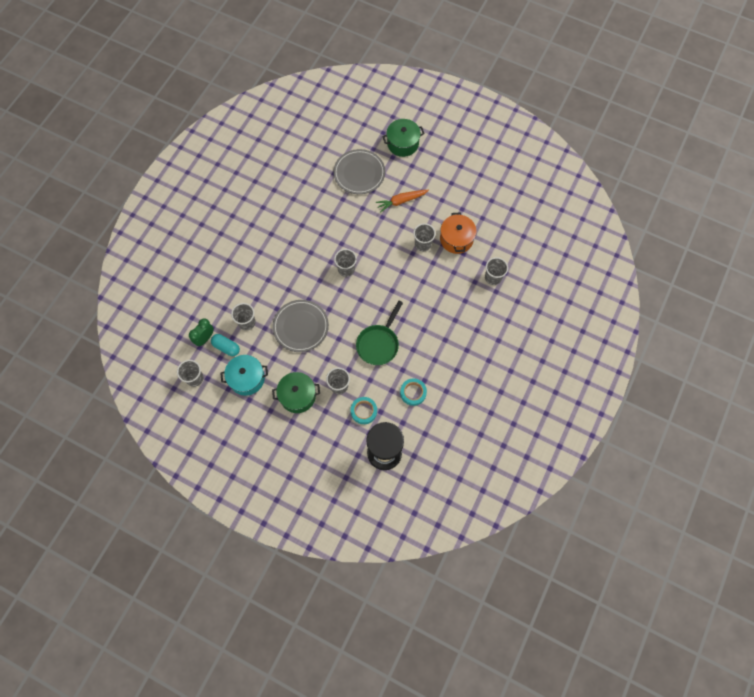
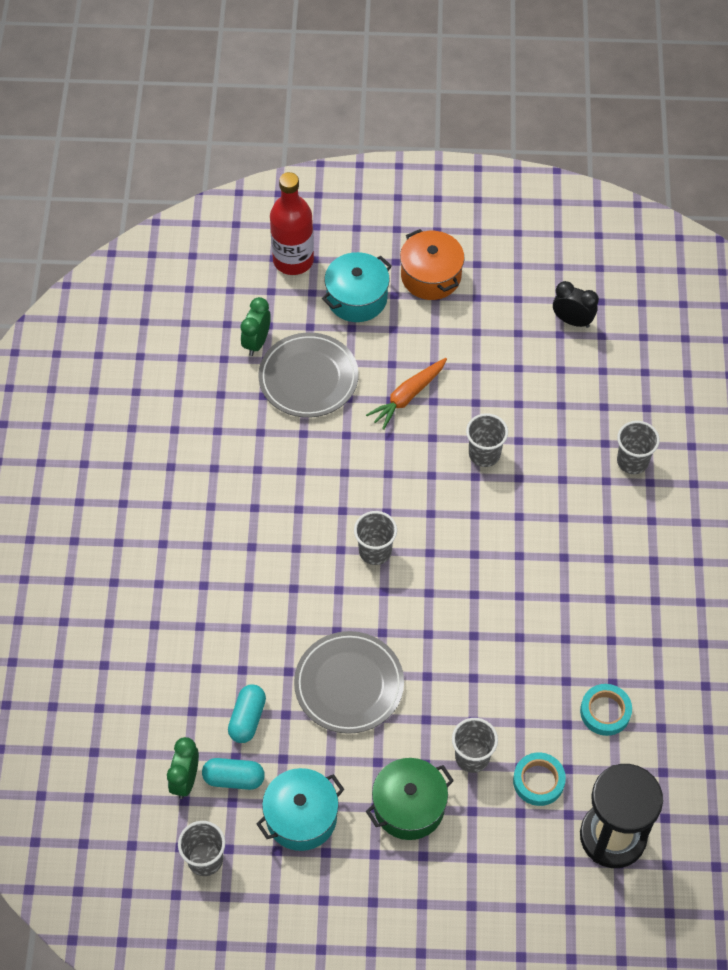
camera: 25 degrees left, 10 degrees down
grey cup [231,303,256,330] -> turquoise capsule [228,685,266,743]
green pan [356,301,403,365] -> none
green pot [382,119,425,157] -> turquoise pot [322,252,392,322]
orange pot [440,212,477,254] -> orange pot moved to [400,229,464,300]
none -> green clock [240,297,271,356]
none -> red bottle [270,172,314,275]
none -> black clock [553,281,599,328]

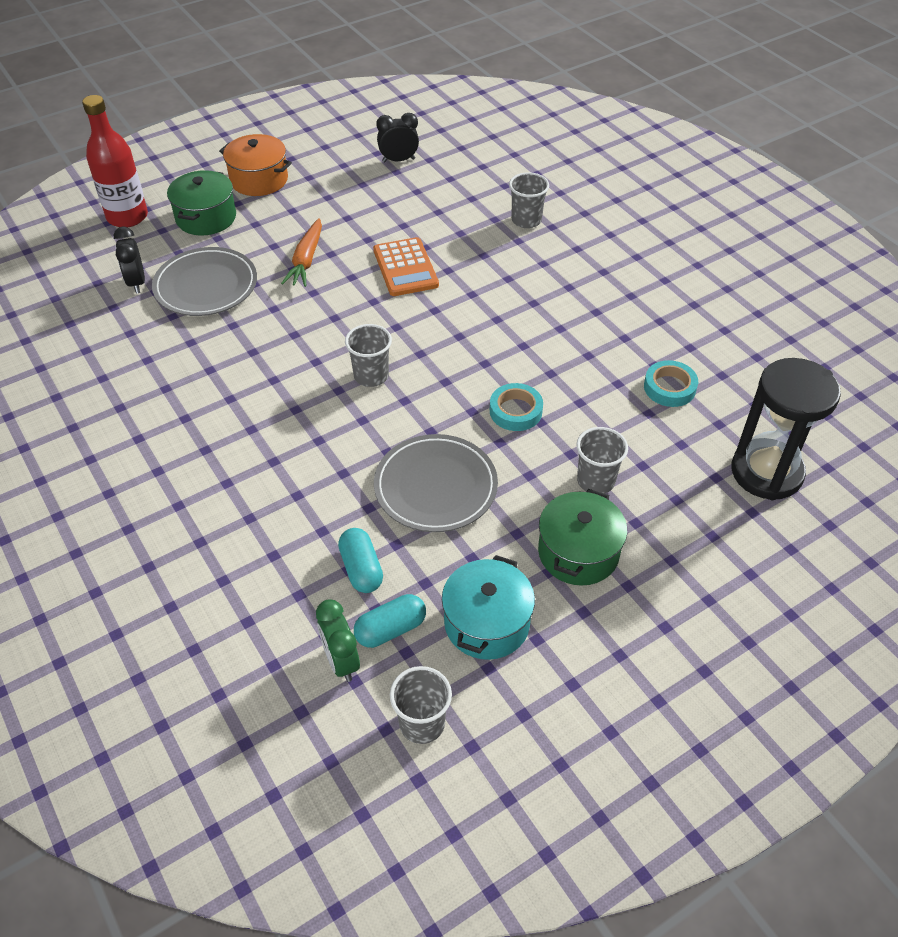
camera: 35 degrees left, 10 degrees down
green clock [240,297,271,356] -> black clock [114,227,145,294]
turquoise pot [322,252,392,322] -> green pot [167,170,236,236]
grey cup [466,413,508,467] -> orange calculator [373,237,439,296]
turquoise tape [513,753,566,806] -> turquoise tape moved to [490,383,543,431]

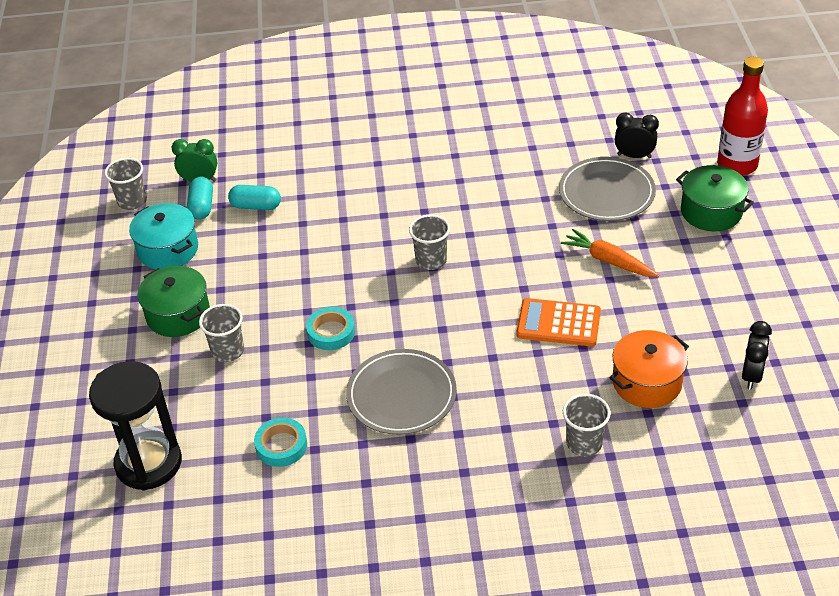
camera: 120 degrees right, 5 degrees down
orange pot [219,134,292,196] -> orange pot moved to [609,330,689,408]
grey plate [374,434,498,532] -> grey plate moved to [346,349,457,435]

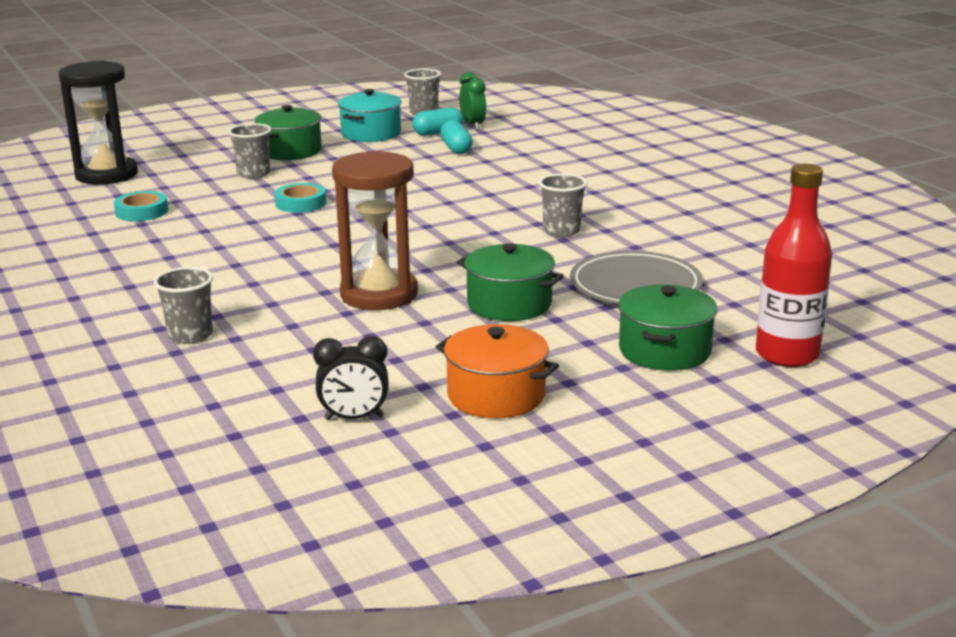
camera: 65 degrees right, 20 degrees down
grey plate [346,349,457,435] -> none
grey cup [409,215,450,270] -> grey cup moved to [539,173,587,237]
orange calculator [516,298,601,346] -> brown hourglass [332,151,418,310]
orange carrot [561,229,659,277] -> green pot [457,243,564,321]
orange pot [609,330,689,408] -> orange pot moved to [436,324,559,418]
black clock [615,113,659,158] -> none

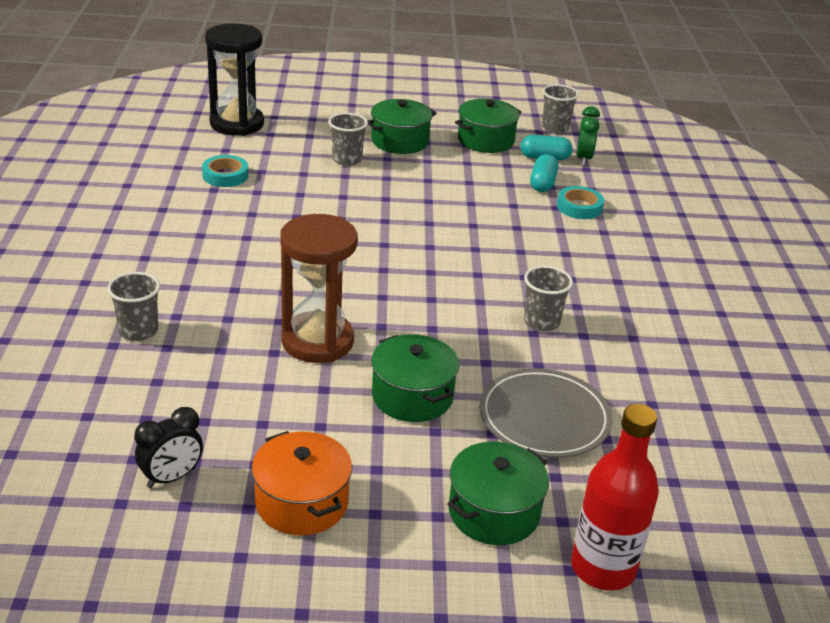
camera: 25 degrees right, 10 degrees up
turquoise tape [274,183,326,213] -> turquoise tape moved to [557,186,604,219]
black clock [313,336,389,420] -> black clock turned 60 degrees counterclockwise [135,407,203,488]
turquoise pot [338,89,401,142] -> green pot [455,99,521,153]

